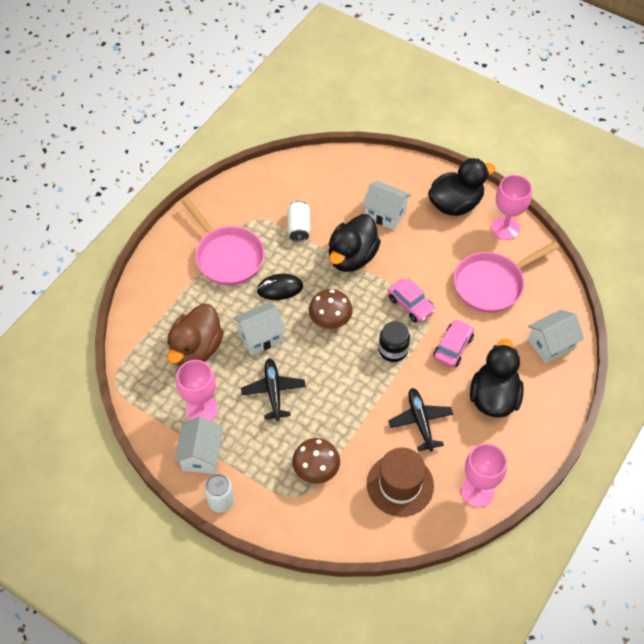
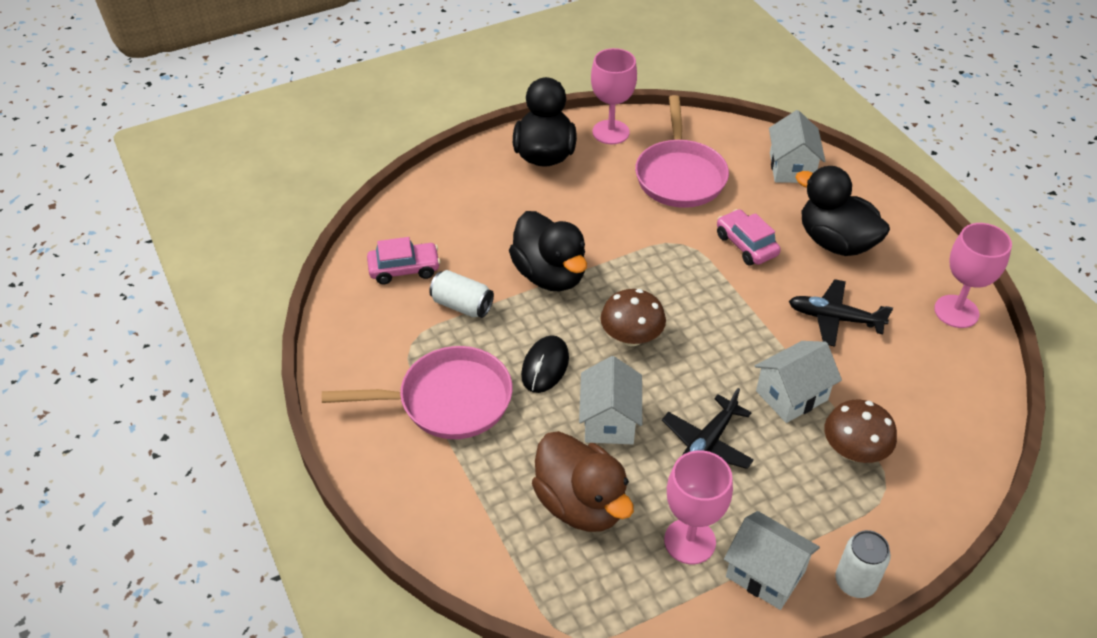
camera: 60 degrees left, 10 degrees down
black plane [241,358,306,421] -> black plane turned 75 degrees counterclockwise [662,388,754,469]
white house [362,181,411,230] -> white house moved to [755,341,842,423]
brown hat [367,448,434,517] -> none
black jar [379,321,410,362] -> none
pink car [388,278,436,322] -> pink car moved to [367,237,440,284]

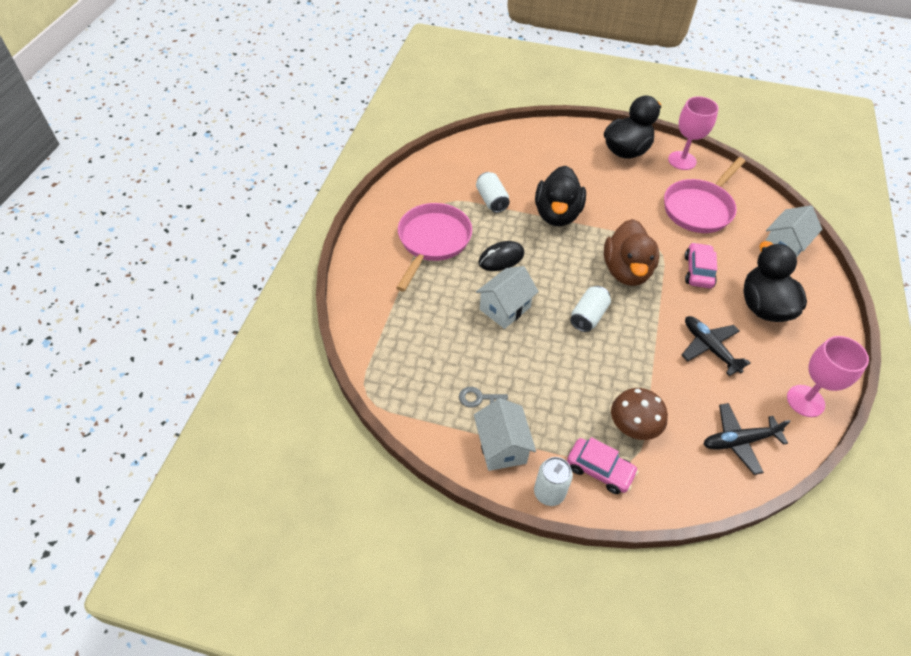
camera: 40 degrees right, 5 degrees up
pink pan [322,346,513,439] -> pink pan turned 105 degrees counterclockwise [396,203,472,292]
pink car [367,237,440,284] -> pink car moved to [567,437,639,494]
brown duck [532,431,634,532] -> brown duck moved to [604,219,659,286]
brown mushroom [601,289,666,346] -> none
black plane [662,388,754,469] -> black plane moved to [704,403,791,475]
pink goblet [664,450,733,564] -> grey key [459,387,508,408]
white house [755,341,842,423] -> none
none -> white can [570,286,611,332]

